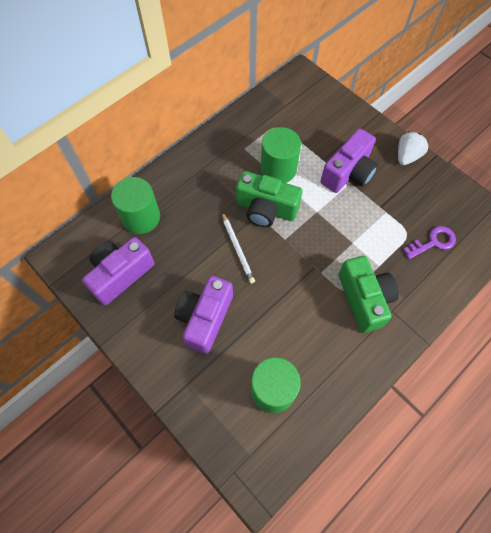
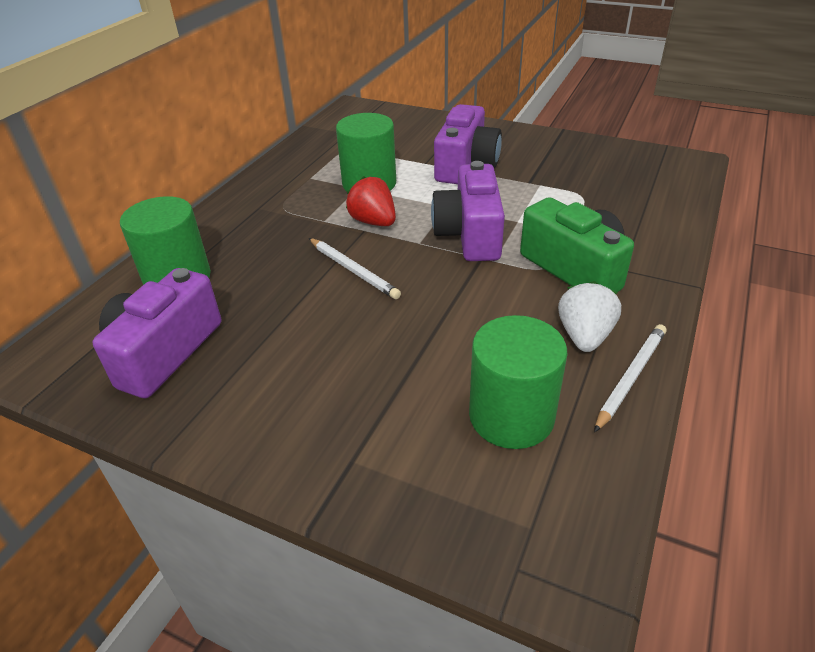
camera: 20 degrees left, 25 degrees down
purple camera [174,276,233,354] -> purple camera moved to [431,161,505,261]
green camera [236,171,302,227] -> red strawberry [346,176,396,226]
white strawberry [398,131,429,165] -> white strawberry moved to [558,281,621,352]
purple key [403,226,456,259] -> none
none -> white pencil [594,324,666,433]

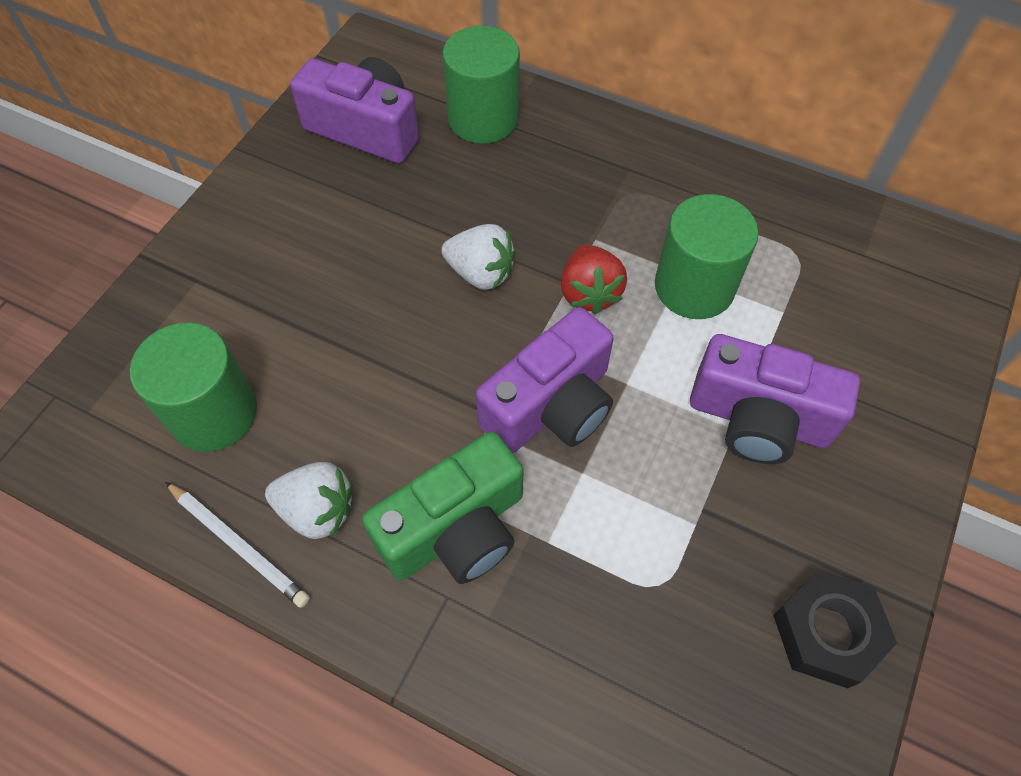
camera: 90 degrees right, 20 degrees up
white pencil [309,238,401,299] -> white strawberry [441,224,516,290]
red strawberry [346,176,396,226] -> red strawberry turned 120 degrees clockwise [561,244,627,314]
purple camera [431,161,505,261] -> purple camera turned 135 degrees clockwise [476,307,614,453]
none -> black nut [773,570,897,688]

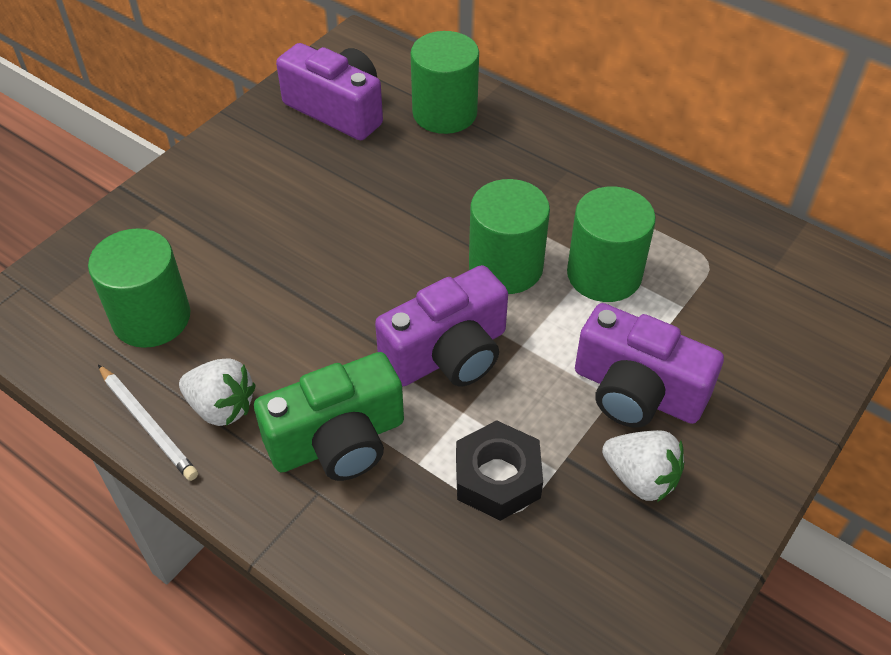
camera: 10 degrees right, 10 degrees down
white strawberry [441,224,516,290] -> white strawberry moved to [602,430,684,502]
red strawberry [561,244,627,314] -> green cylinder [469,179,550,294]
black nut [773,570,897,688] -> black nut moved to [456,420,543,521]

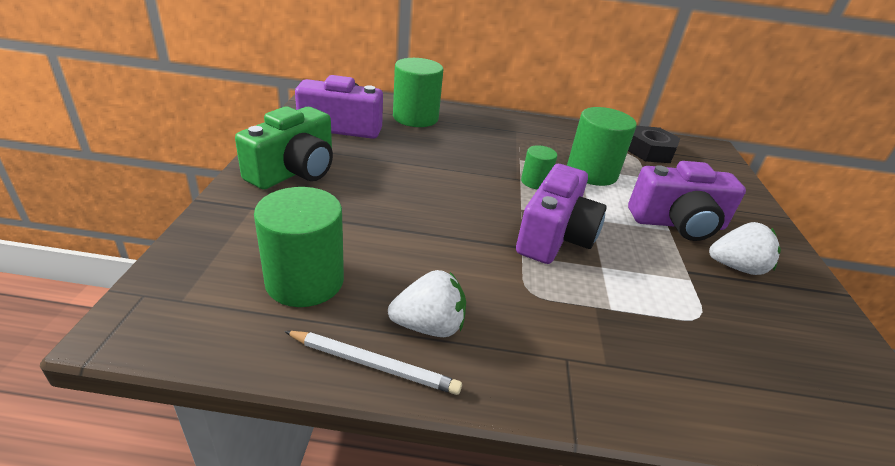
camera: 35 degrees left, 15 degrees down
green camera [254,352,404,481] -> green camera moved to [235,106,333,190]
black nut [456,420,543,521] -> black nut moved to [628,126,680,163]
green cylinder [469,179,550,294] -> green cylinder [521,145,557,189], size x0.54

